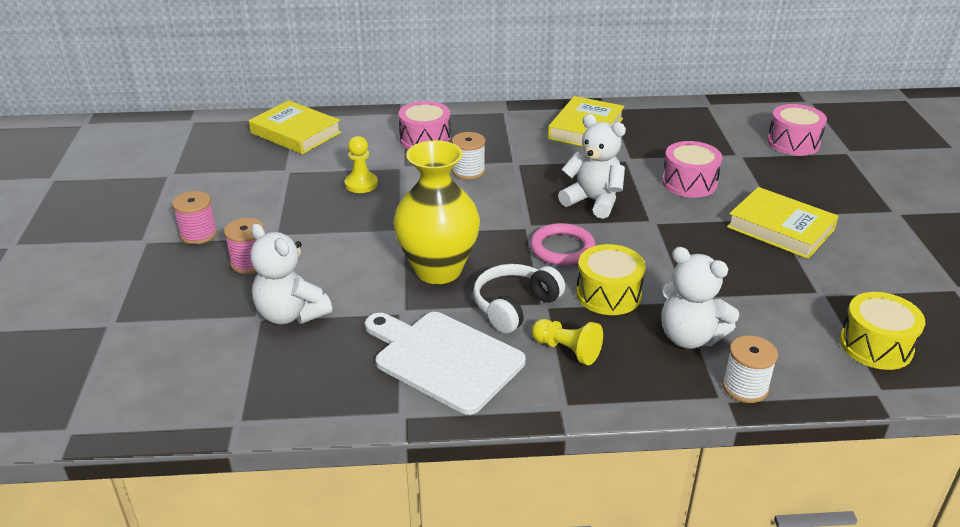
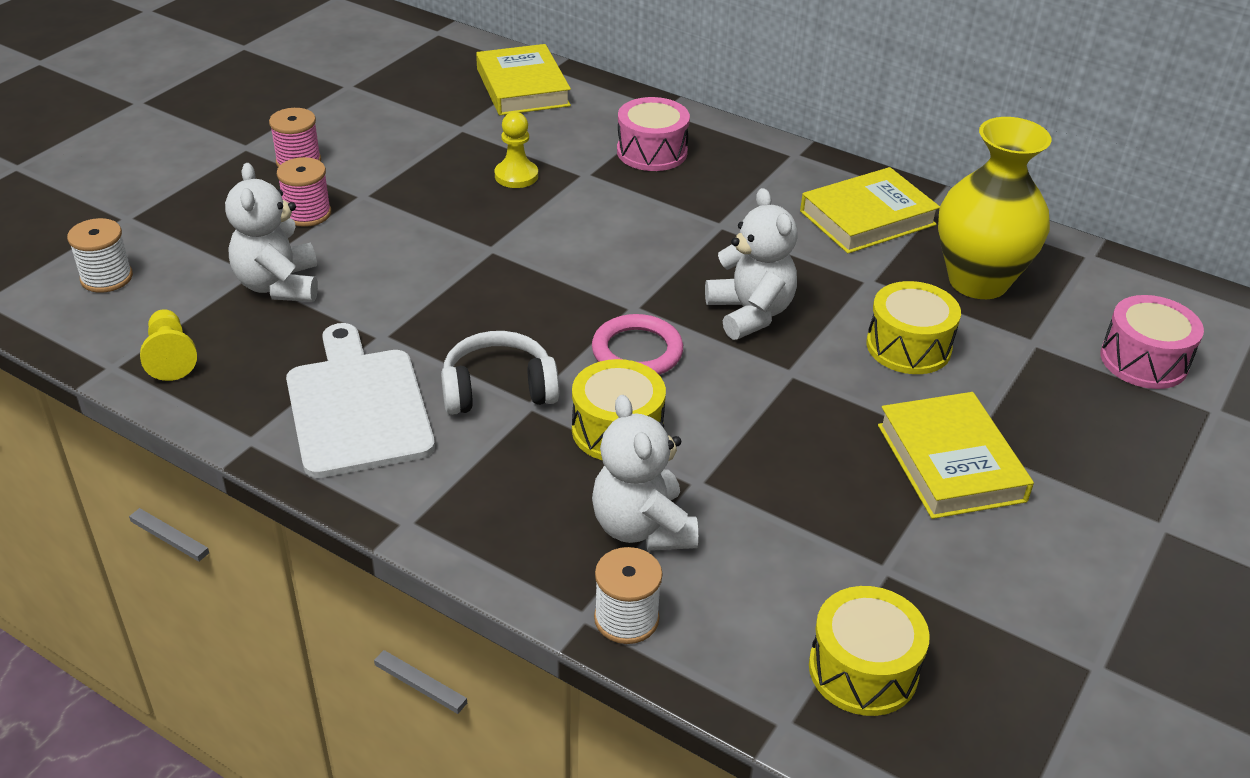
camera: 35 degrees right, 5 degrees up
yellow vase [393,140,480,284] -> yellow vase moved to [938,117,1051,299]
white spool [452,132,486,180] -> white spool moved to [67,218,133,293]
yellow pawn [532,319,603,365] -> yellow pawn moved to [140,309,197,381]
pink drum [662,141,723,198] -> yellow drum [866,281,961,374]

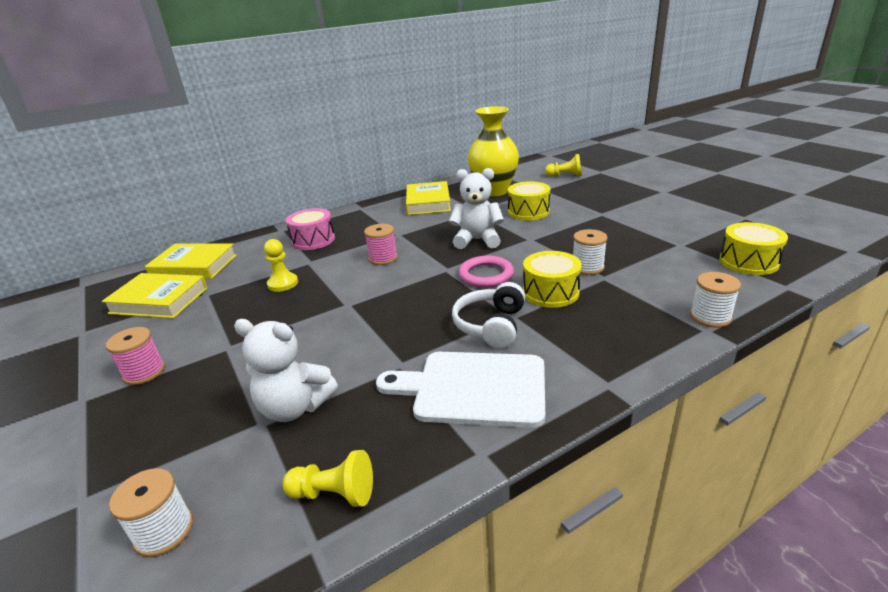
camera: 60 degrees left, 10 degrees down
pink spool [277,157,331,227] -> pink spool moved to [364,224,398,265]
white teddy bear [592,395,698,550] -> none
yellow book [878,392,1034,519] -> yellow book moved to [102,273,208,318]
pink drum [1101,295,1204,389] -> yellow pawn [545,154,582,177]
none -> white spool [573,229,608,275]

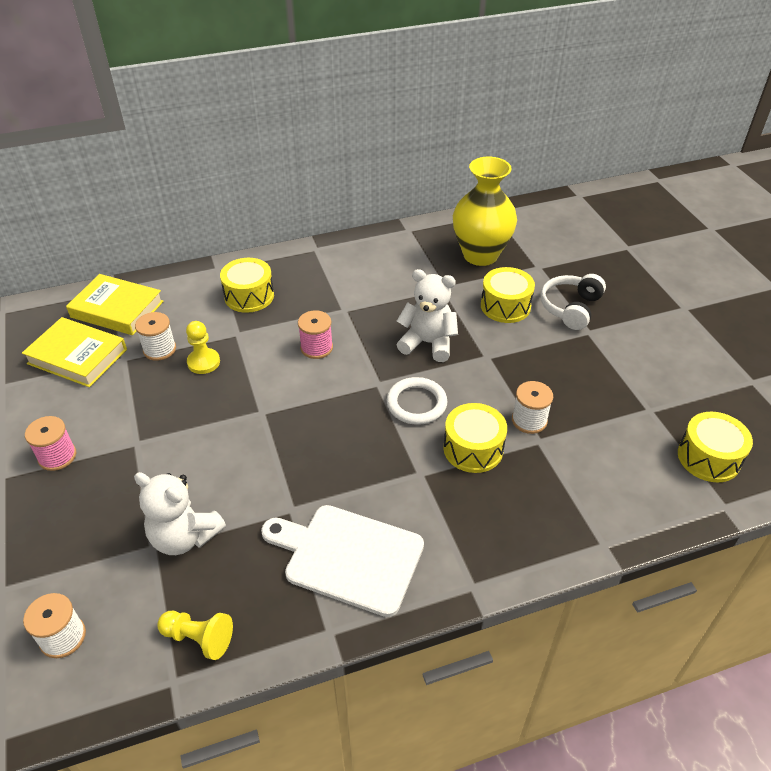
camera: 10 degrees right, 15 degrees up
pink drum [286,208,335,250] -> yellow drum [220,258,274,313]
yellow book [406,181,451,215] -> none
white headphones [452,282,525,348] -> white headphones moved to [540,274,606,330]
pink ring [459,256,514,287] -> white ring [387,377,447,425]
yellow pawn [545,154,582,177] -> none
white spool [690,272,741,328] -> white spool moved to [135,312,176,361]

